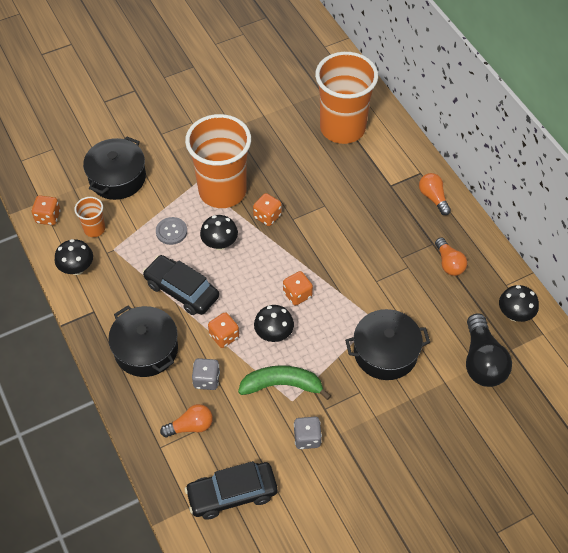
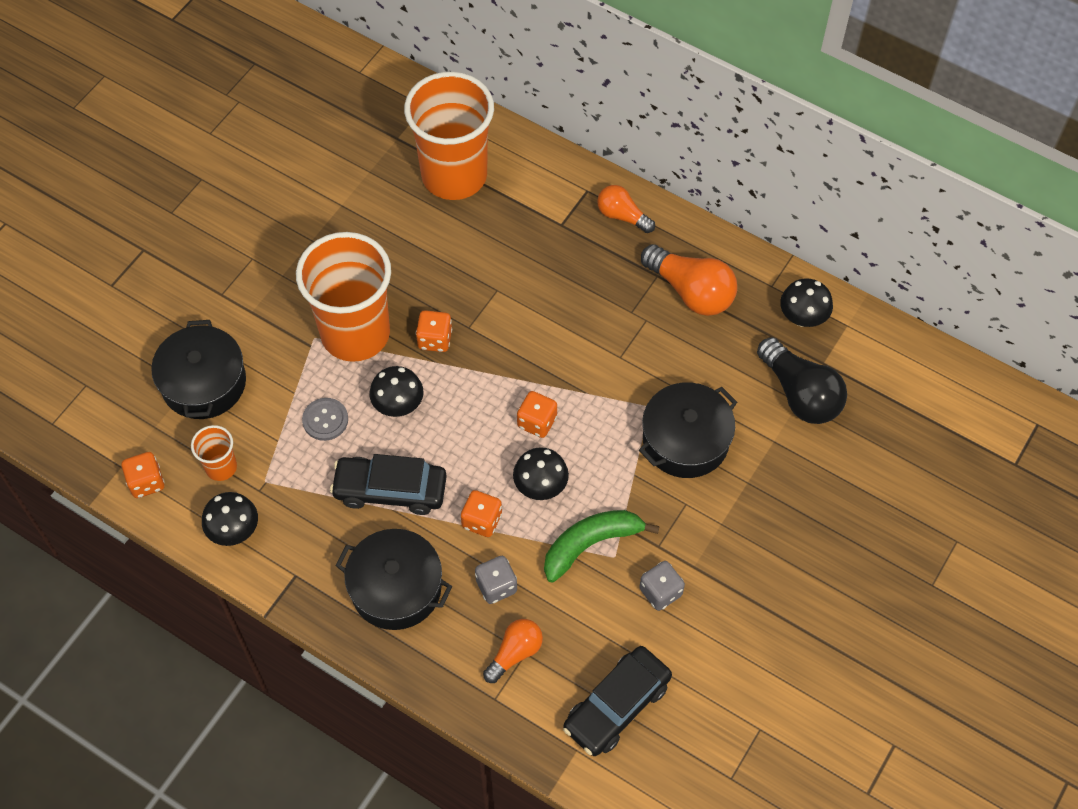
camera: 30 degrees left, 5 degrees up
orange light bulb [435,237,467,276] -> orange light bulb [641,244,737,316], size x1.65

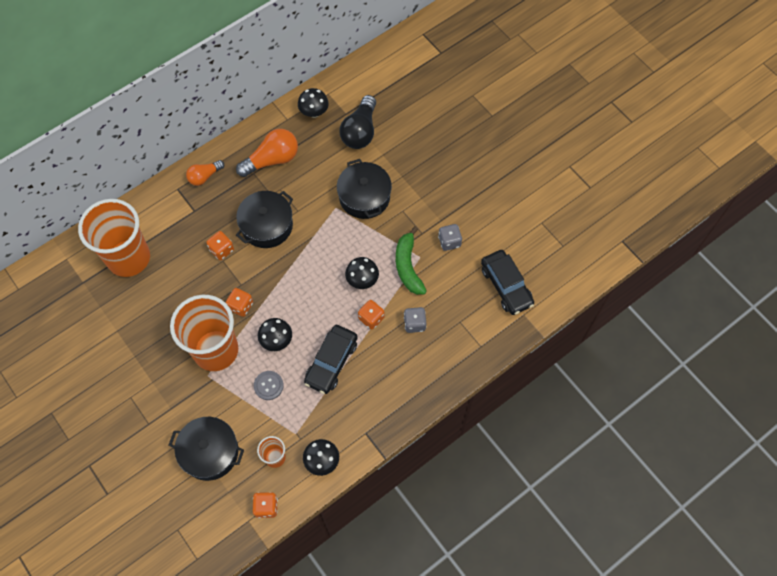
camera: 70 degrees left, 5 degrees up
black pot [335,529,452,630] -> black pot moved to [236,191,293,248]
orange light bulb [483,619,543,683] -> none
orange dice [517,391,557,438] -> orange dice moved to [206,231,234,260]
black light bulb [757,337,847,424] -> black light bulb turned 120 degrees clockwise [339,95,376,149]

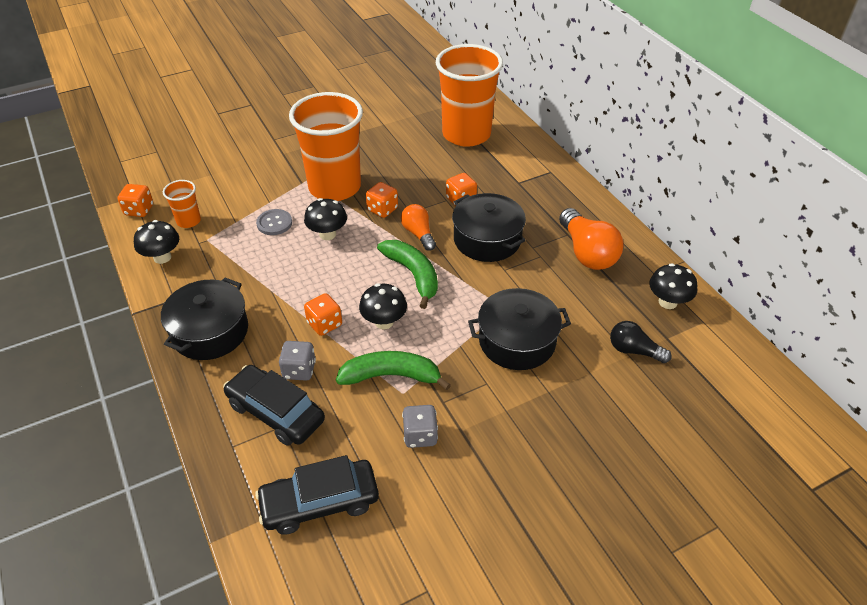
camera: 100 degrees right, 20 degrees down
black pot [169,417,244,481] -> black pot moved to [161,278,248,360]
orange light bulb [186,160,224,186] -> orange light bulb moved to [401,204,436,251]
black car [304,325,358,394] -> black car moved to [223,365,325,446]
black light bulb [339,95,376,149] -> black light bulb [610,321,672,363], size x0.61
none -> green banana [377,240,438,309]

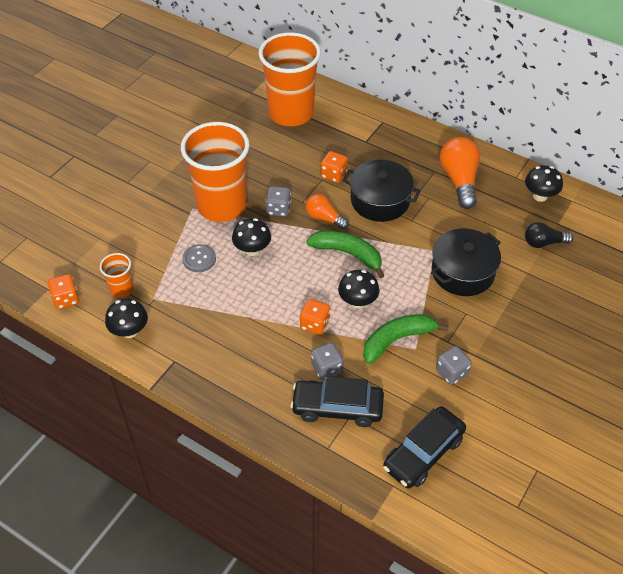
camera: 30 degrees left, 5 degrees up
black pot [161,278,248,360] -> none
orange dice [366,182,398,218] -> grey dice [265,186,291,217]
orange light bulb [559,208,623,270] -> orange light bulb turned 135 degrees counterclockwise [440,137,480,209]

